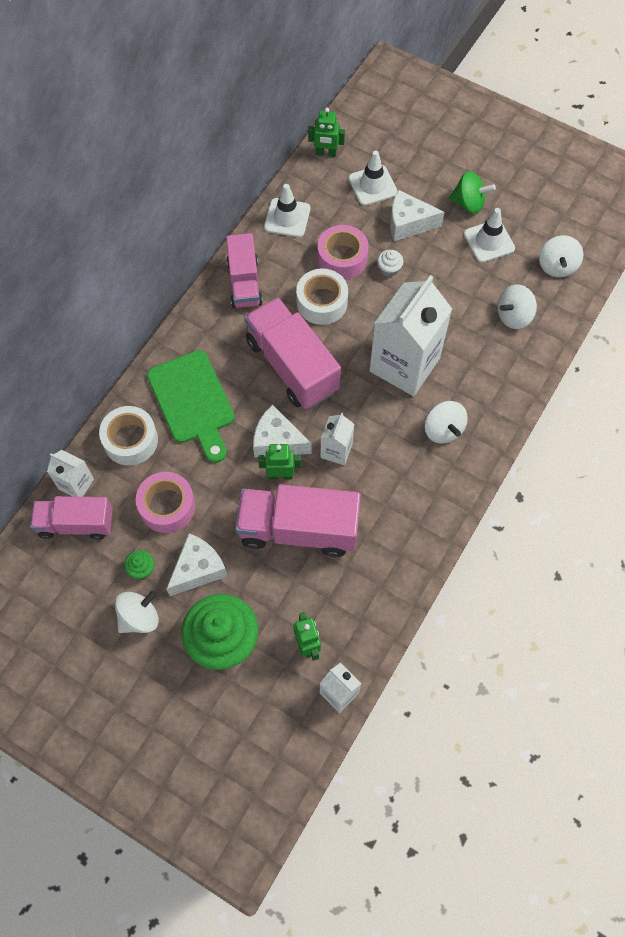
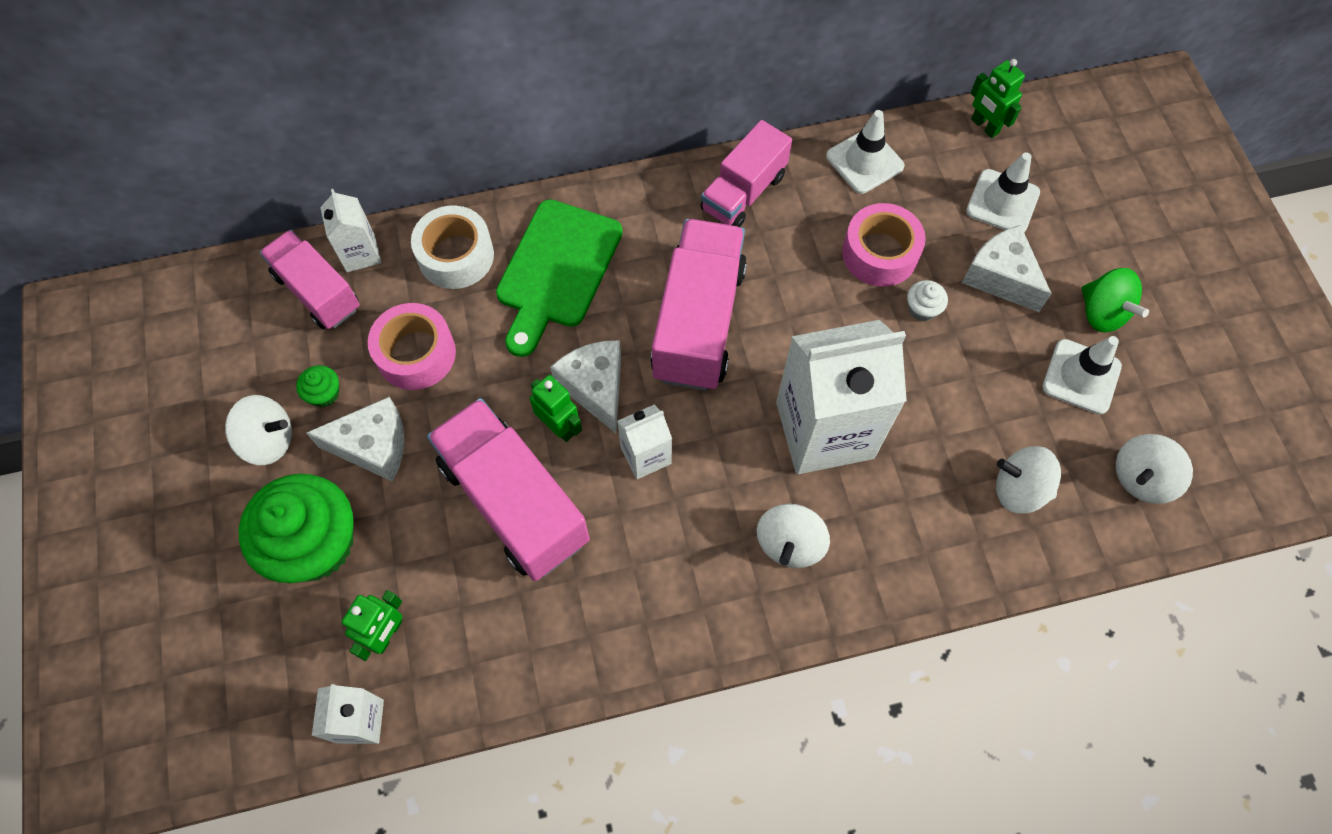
camera: 45 degrees right, 0 degrees up
white tape [296,269,348,325] -> none

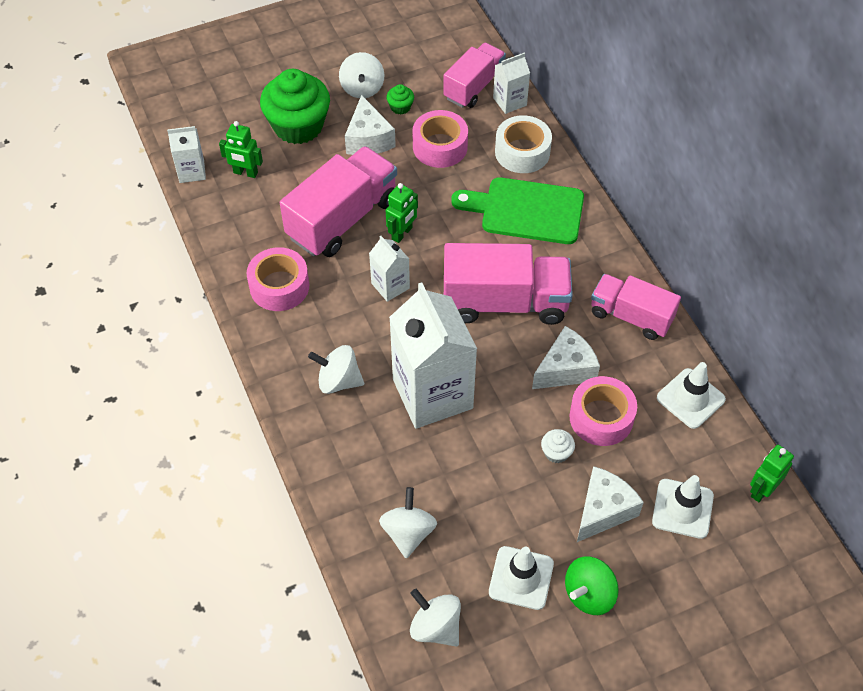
camera: 80 degrees right, 10 degrees down
white cheese [550,340,621,433] -> white cheese moved to [532,326,600,389]
none -> pink tape [247,247,309,311]

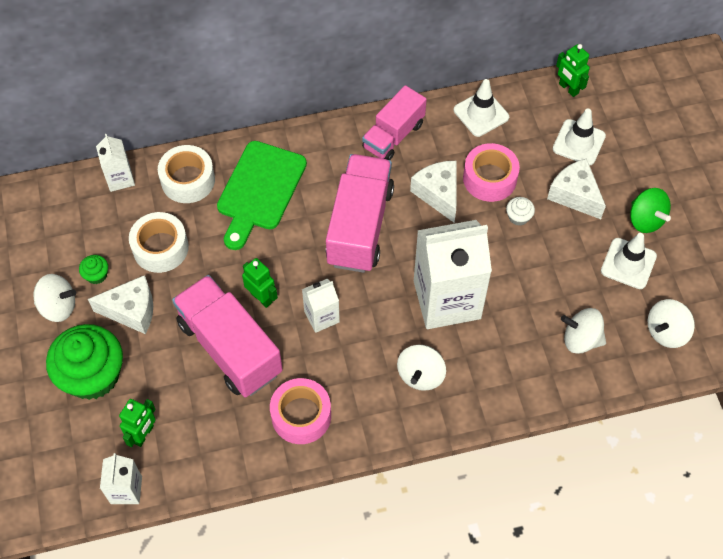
camera: 80 degrees left, 5 degrees up
pink tape [412,110,468,168] -> white tape [129,212,189,273]
pink truck [443,43,506,108] -> none

